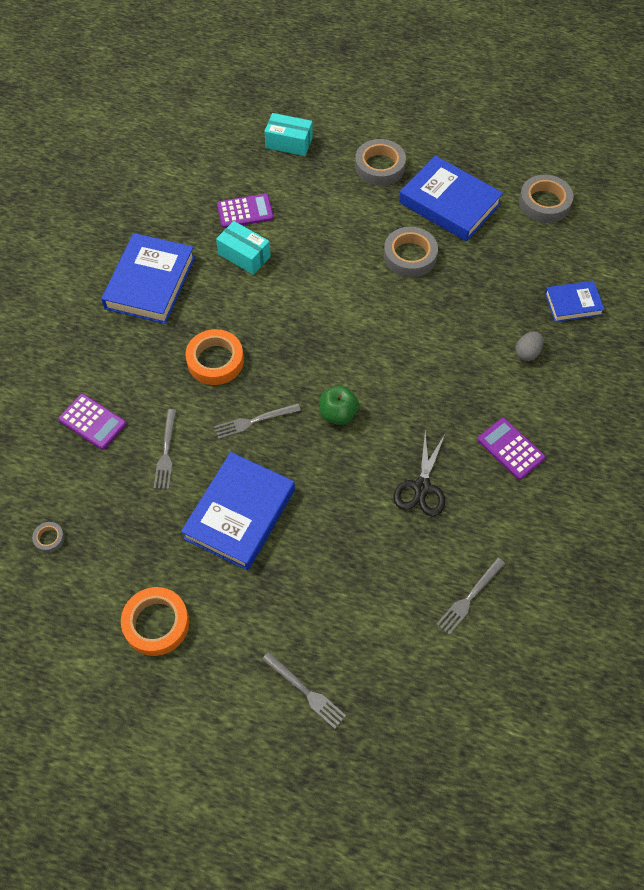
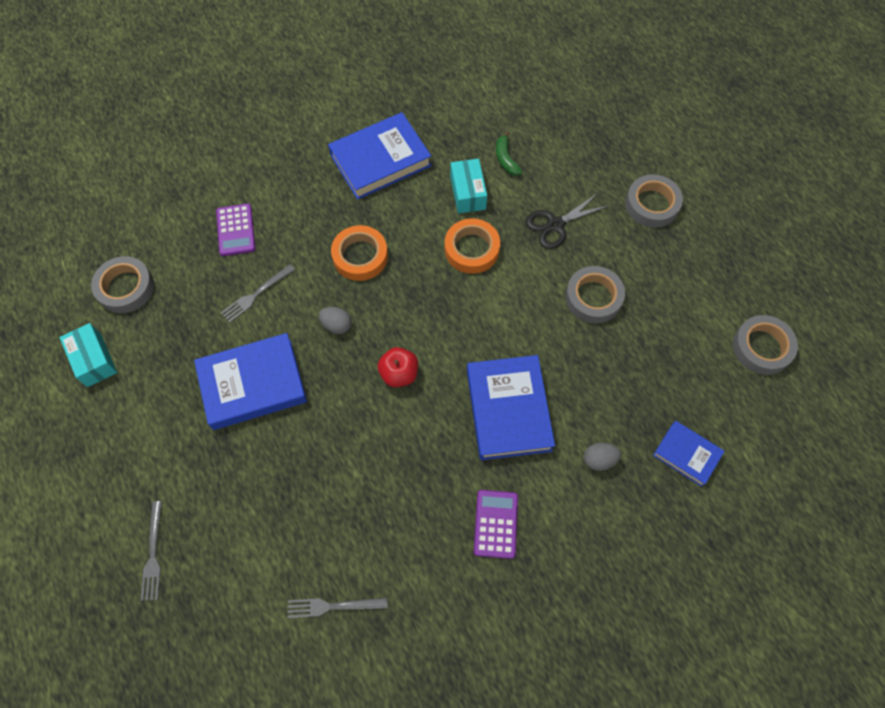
camera: 45 degrees right, 5 degrees up
grey tape [32,522,65,553] -> grey tape [91,256,154,313], size x2.07
orange tape [121,587,189,656] -> orange tape moved to [445,218,500,274]
grey fork [214,403,301,439] -> grey egg [319,307,351,334]
purple calculator [217,194,274,228] -> green banana [496,131,522,176]
turquoise box [264,113,313,156] -> turquoise box moved to [59,323,117,387]
green apple [319,386,359,425] -> red apple [378,347,418,387]
black scissors [393,431,445,516] -> black scissors moved to [526,193,608,249]
blue book [399,155,503,241] -> blue book moved to [467,355,555,460]

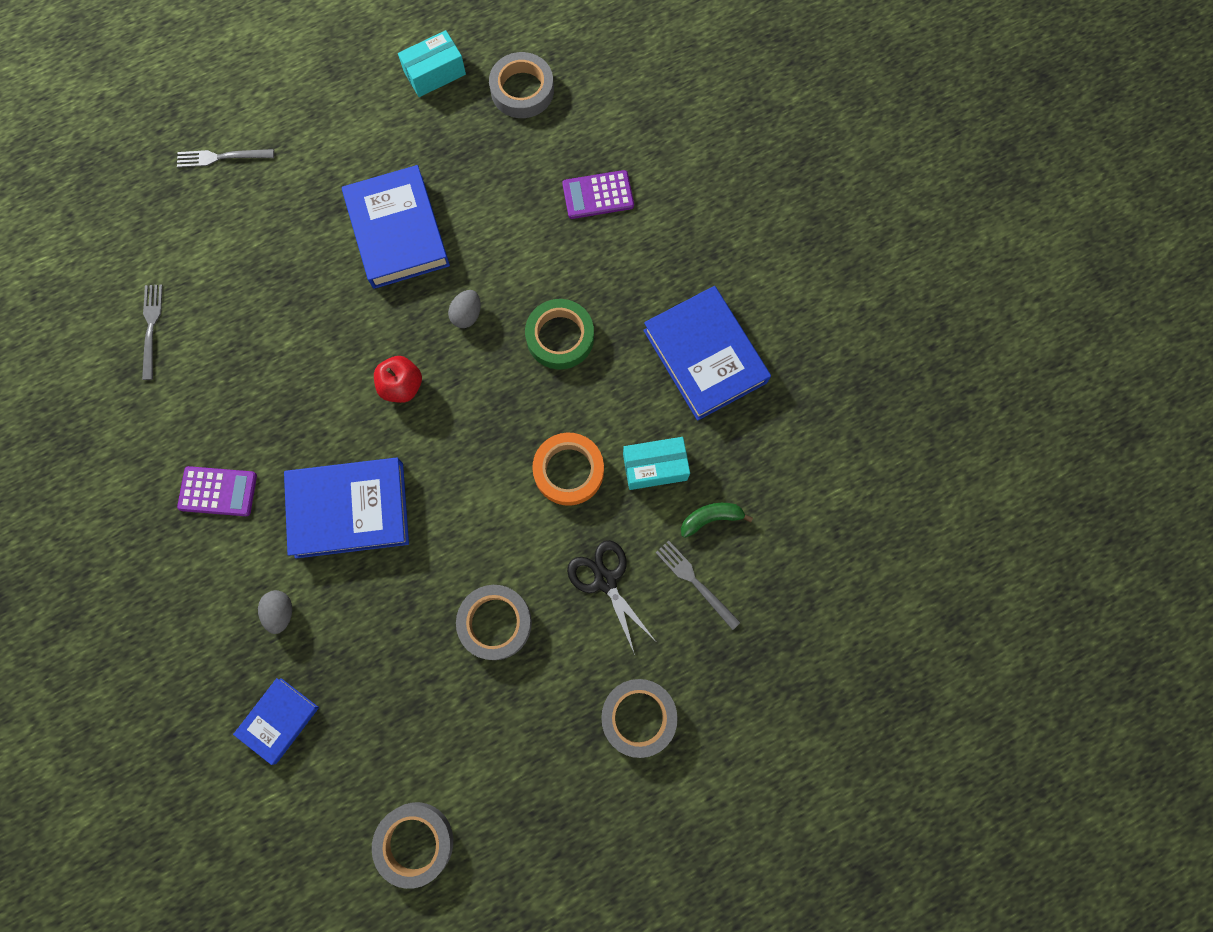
camera: 90 degrees right, 10 degrees up
grey fork [221,264,295,323] -> grey fork moved to [655,541,741,630]
orange tape [331,225,388,281] -> green tape [525,299,594,369]

